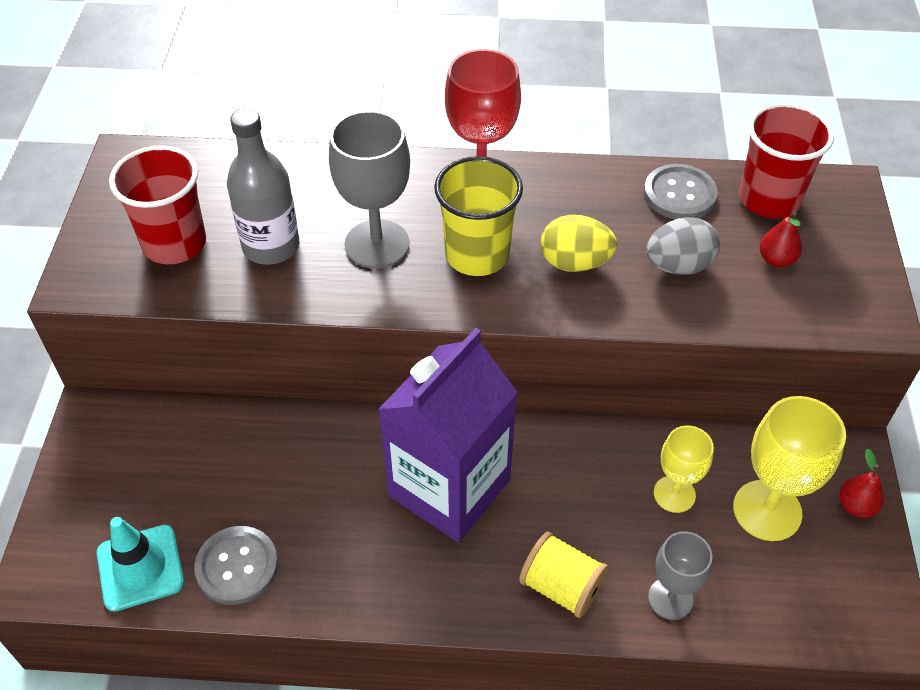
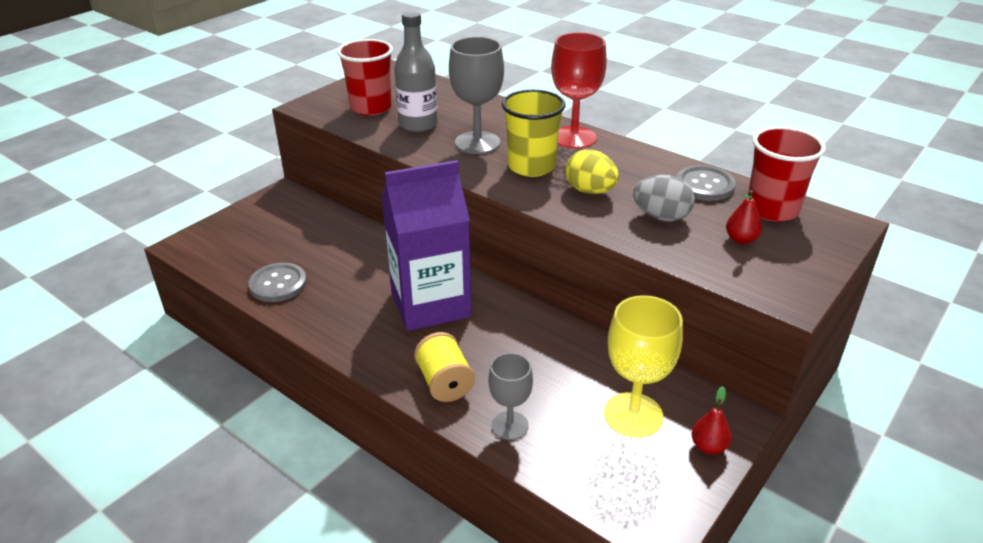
camera: 35 degrees right, 15 degrees down
turquoise traffic cone [97,517,184,612] -> none
yellow goblet [654,425,714,513] -> none

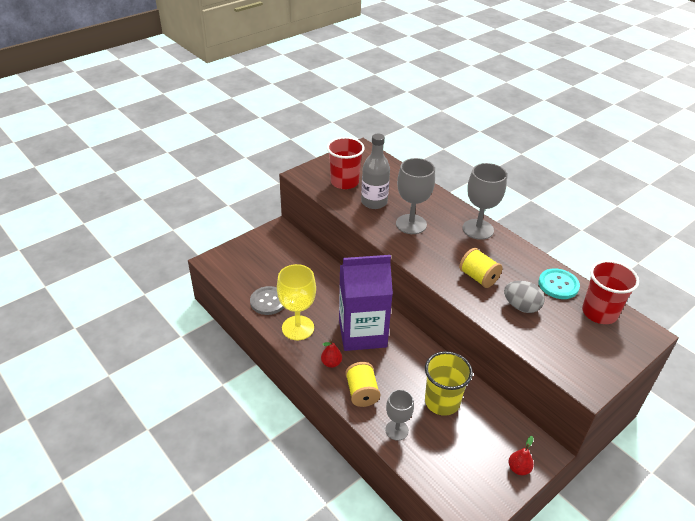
camera: 10 degrees right, 5 degrees up
yellow cup [502,90,566,177] -> yellow cup moved to [425,351,473,416]
red goblet [551,32,607,149] -> grey goblet [463,163,507,240]
yellow egg [565,149,619,194] -> yellow spool [459,248,502,288]
yellow goblet [604,295,683,438] -> yellow goblet moved to [277,264,316,340]
grey button [676,165,736,201] -> turquoise button [538,268,580,299]
red pear [726,190,762,244] -> red pear moved to [321,340,342,368]

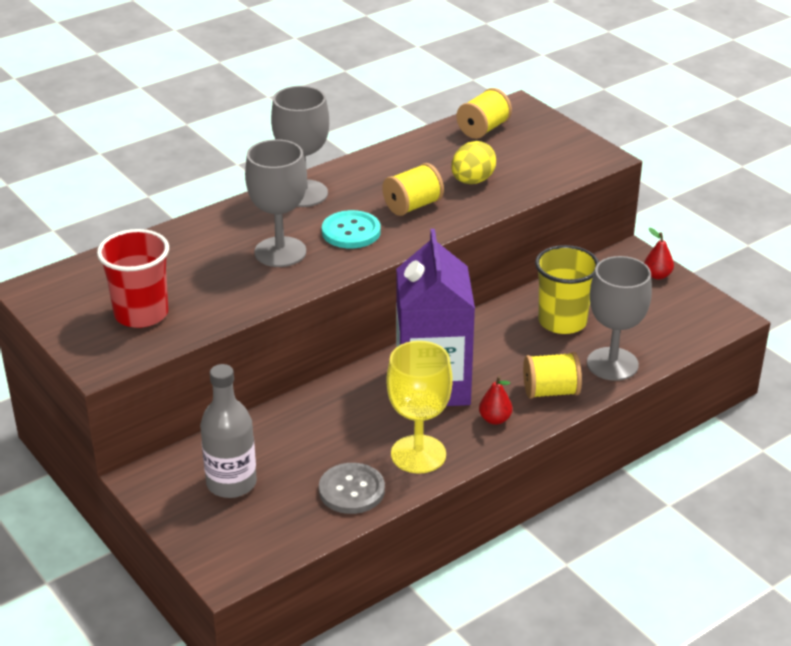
camera: 85 degrees left, 5 degrees down
grey bottle [361,134,390,209] -> grey bottle moved to [200,364,257,498]
grey goblet [386,390,414,441] -> grey goblet [587,256,652,381], size x1.61
grey egg [504,281,545,313] -> yellow egg [451,141,496,184]
turquoise button [538,268,580,299] -> turquoise button moved to [322,210,381,248]
red cup [582,260,639,324] -> yellow spool [456,88,512,139]

